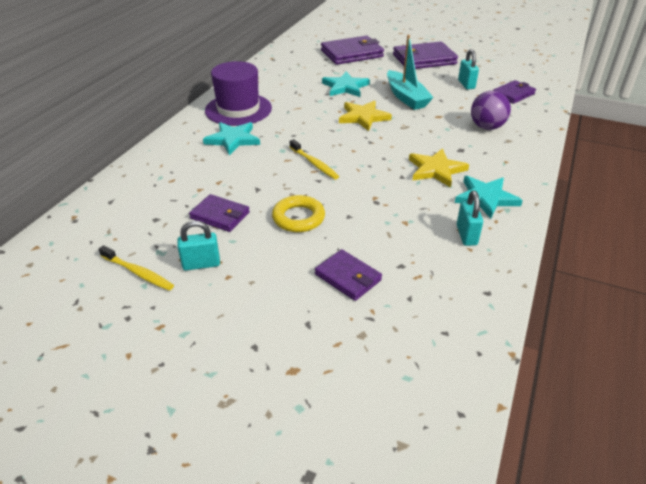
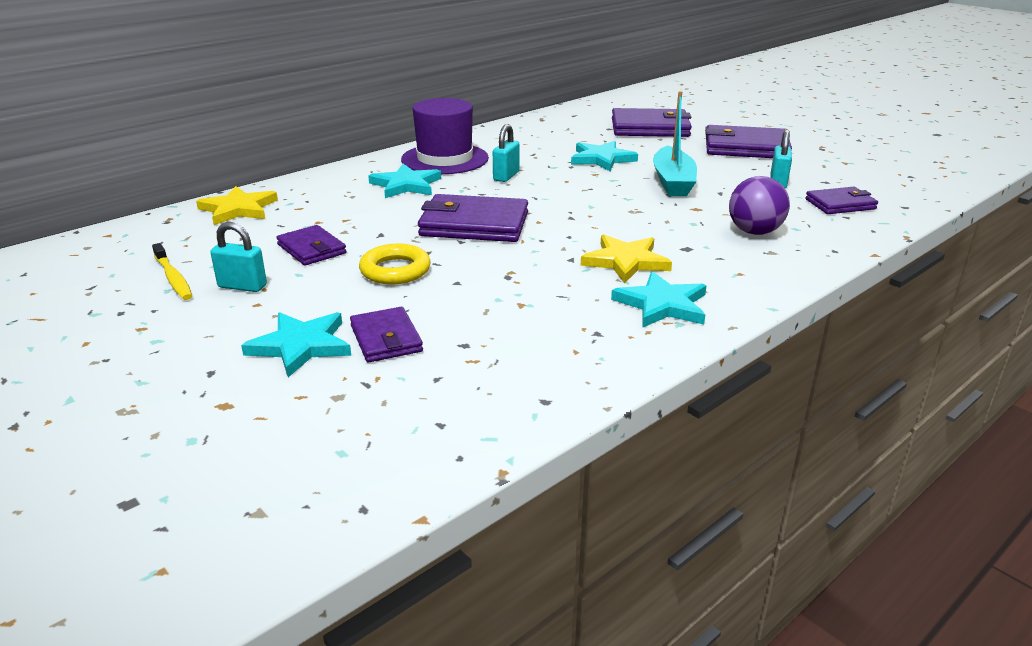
camera: 25 degrees right, 10 degrees down
yellow toothbrush [290,139,339,179] -> purple wallet [418,194,528,242]
yellow star [339,101,392,131] -> yellow star moved to [196,186,278,225]
turquoise padlock [457,191,483,246] -> turquoise padlock moved to [493,124,520,182]
none -> turquoise star [241,312,351,377]

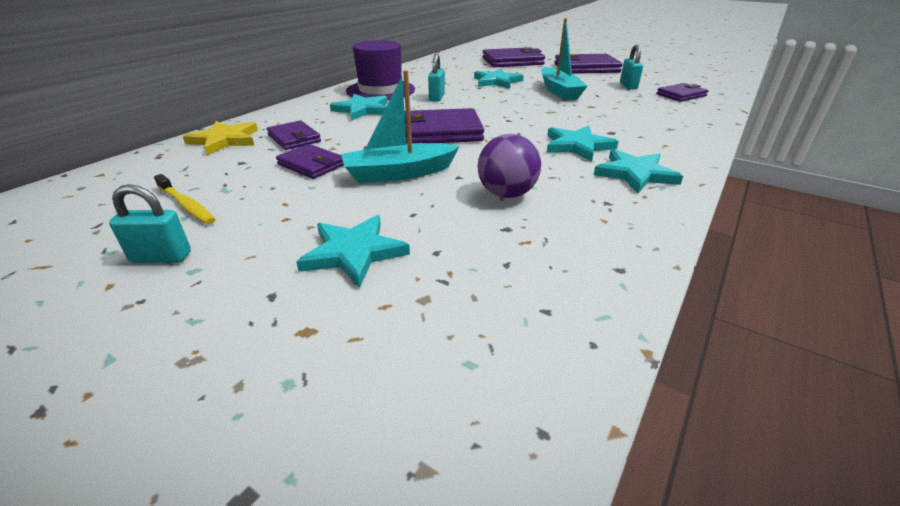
camera: 15 degrees left, 5 degrees up
turquoise padlock [210,222,267,292] -> turquoise padlock moved to [109,184,191,263]
purple wallet [350,307,423,362] -> purple wallet moved to [267,120,321,150]
yellow ring [359,244,431,284] -> turquoise boat [341,70,460,183]
yellow star [581,234,672,283] -> turquoise star [547,126,619,162]
purple ball [729,176,790,235] -> purple ball moved to [478,134,541,198]

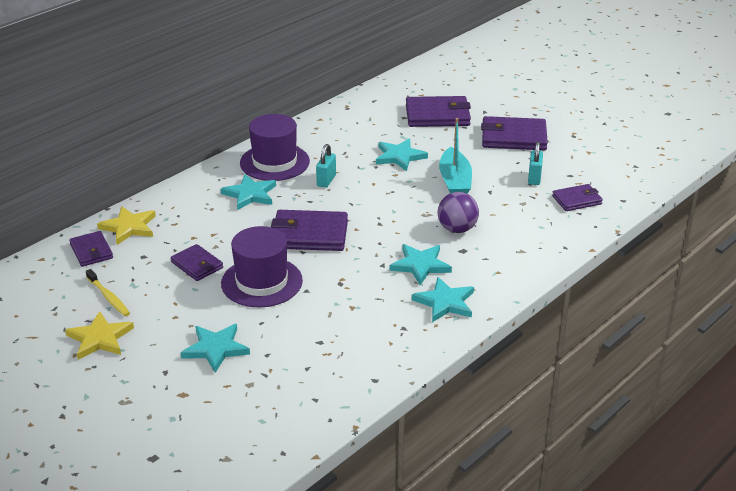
camera: 10 degrees right, 0 degrees up
turquoise padlock [109,184,191,263] -> yellow star [65,311,134,360]
purple wallet [267,120,321,150] -> purple wallet moved to [69,231,113,267]
turquoise boat [341,70,460,183] -> purple hat [221,226,303,307]
purple ball [478,134,541,198] -> purple ball moved to [438,192,479,233]

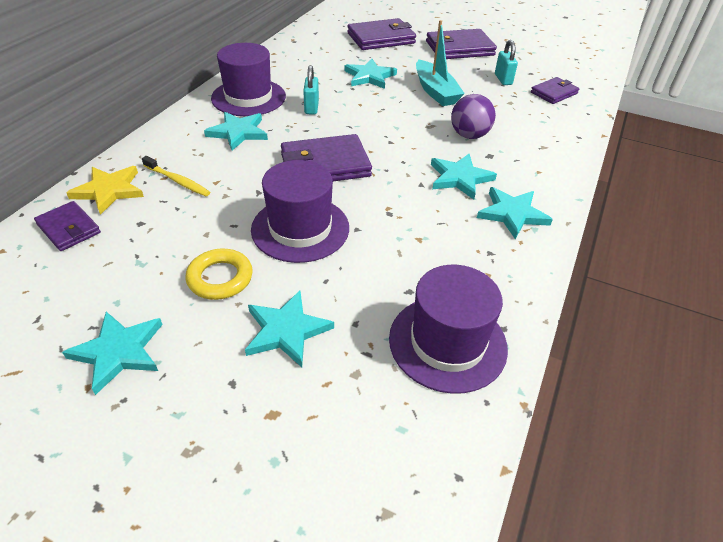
camera: 20 degrees left, 10 degrees up
yellow star [65,311,134,360] -> turquoise star [62,312,163,395]
yellow toothbrush [86,269,130,316] -> yellow toothbrush moved to [142,156,210,196]
purple wallet [171,244,223,281] -> none
none -> yellow ring [185,249,253,300]
none -> purple hat [389,265,508,394]

